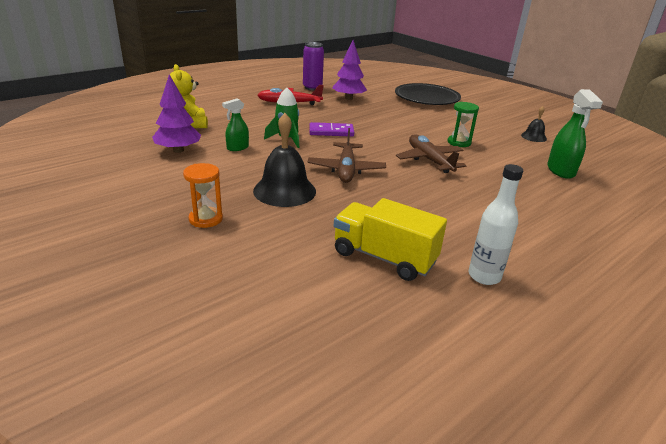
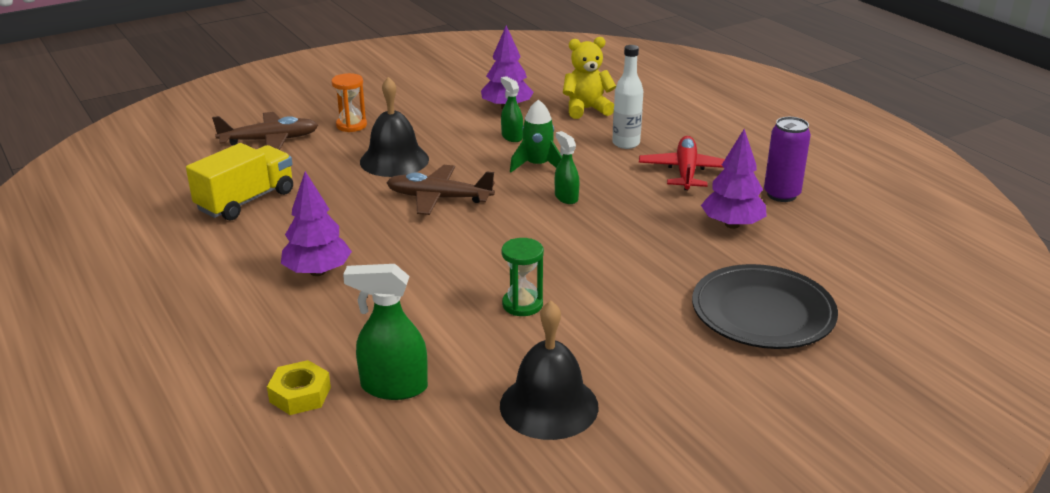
camera: 100 degrees right, 0 degrees up
purple domino [309,122,354,137] -> green spray bottle [555,131,580,204]
brown plane [396,134,466,173] -> brown plane moved to [212,112,318,150]
white bottle [469,164,523,285] -> white bottle moved to [612,45,643,149]
black bell [521,106,547,142] -> black bell [500,300,599,440], size x1.91
none -> yellow nut [267,360,331,415]
none -> purple tree [281,171,352,276]

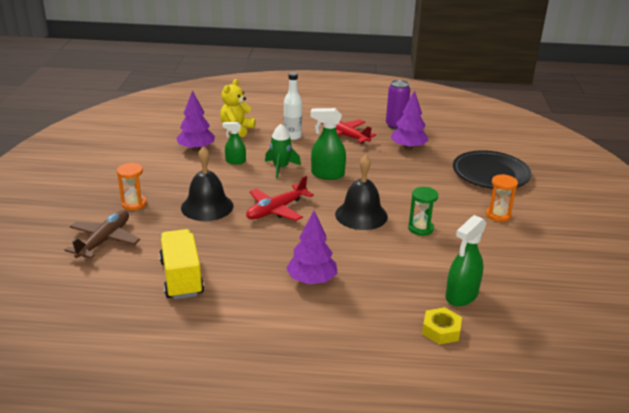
camera: 55 degrees left, 0 degrees up
brown plane [386,165,495,215] -> red plane [246,176,314,221]
black bell [500,300,599,440] -> black bell moved to [335,155,388,230]
green spray bottle [555,131,580,204] -> green spray bottle [310,108,346,180], size x1.61
none -> orange hourglass [486,174,518,222]

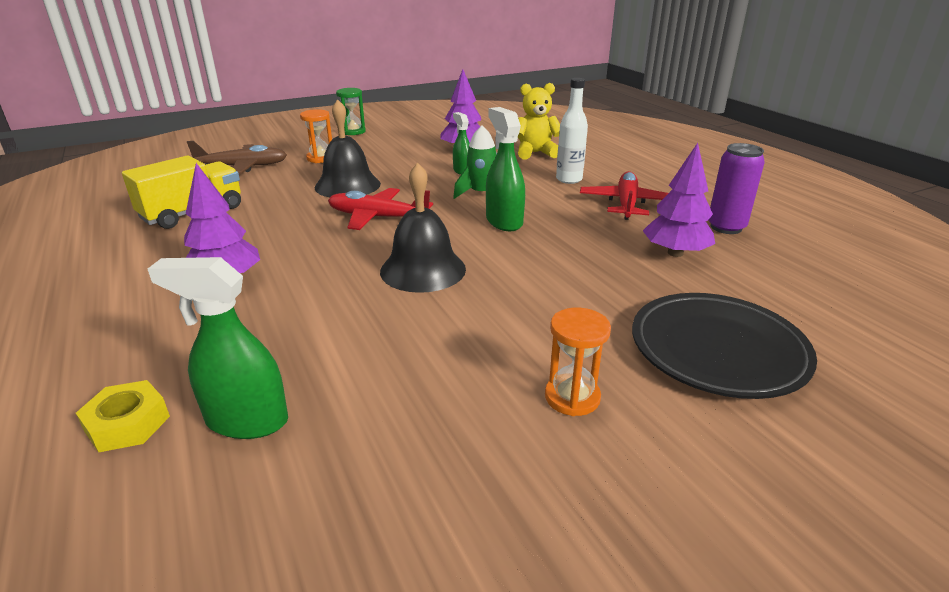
camera: 60 degrees right, 0 degrees up
green hourglass [408,187,438,236] -> green hourglass moved to [336,88,366,135]

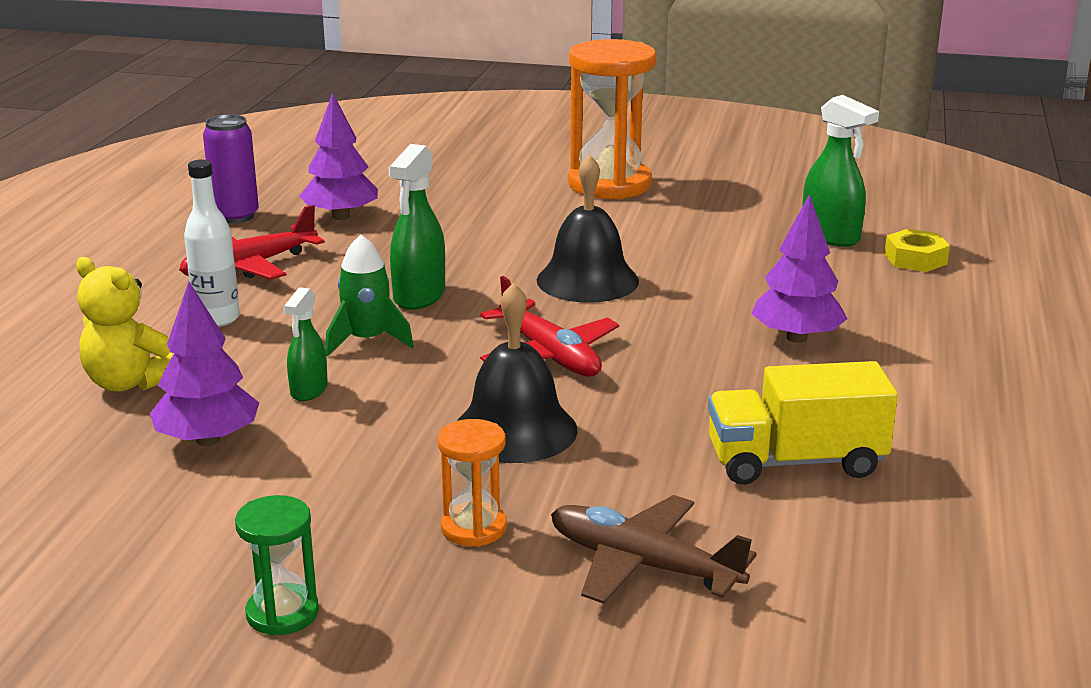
camera: 140 degrees left, 5 degrees down
orange hourglass [545,308,611,416] -> orange hourglass [568,39,656,200], size x2.01
black plate [632,293,817,399] -> none

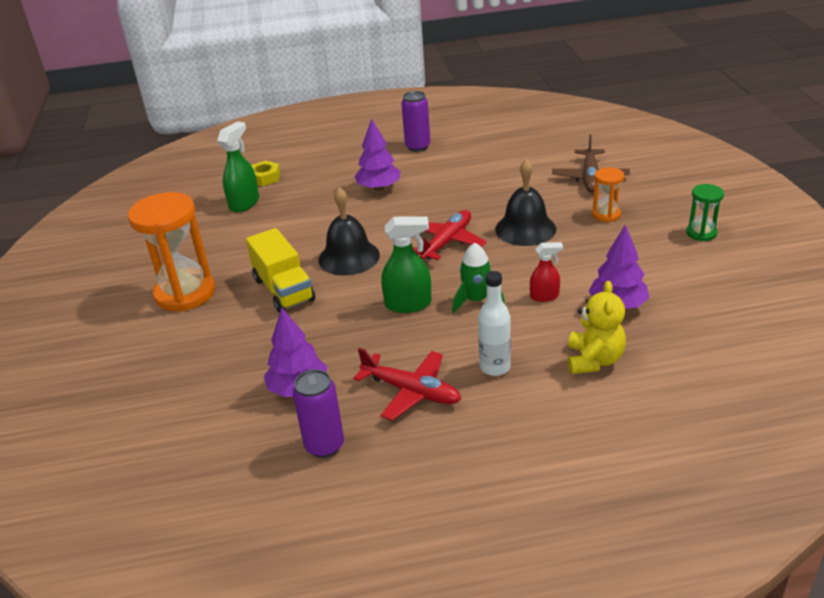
camera: 110 degrees left, 10 degrees up
green spray bottle [283,287,328,401] -> red spray bottle [530,242,563,302]
yellow truck [708,361,898,485] -> yellow truck moved to [246,228,315,313]
none -> purple can [401,91,430,152]

